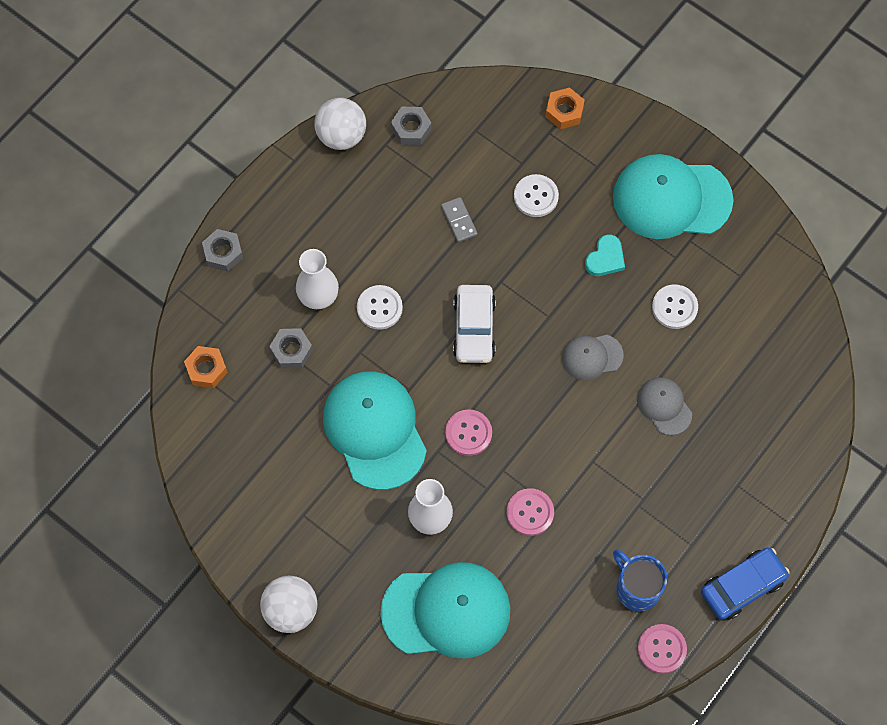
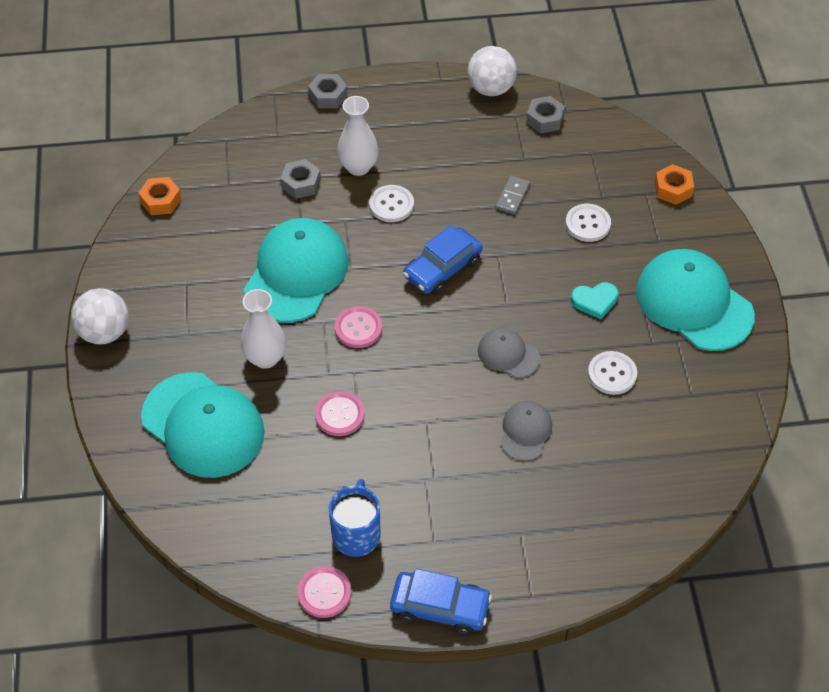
camera: 45 degrees right, 15 degrees down
orange nut [184,346,228,388] -> orange nut moved to [138,177,181,215]
white car [453,285,496,363] -> blue car [403,225,482,295]

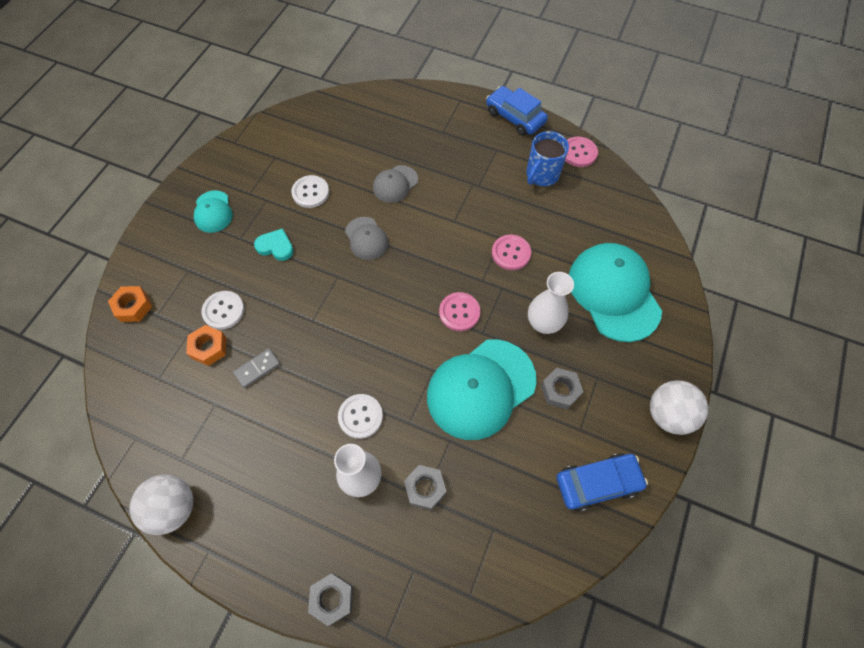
camera: 150 degrees left, 10 degrees up
orange nut [138,177,181,215] -> orange nut moved to [186,325,226,366]
blue car [403,225,482,295] -> blue car moved to [557,453,648,512]
grey nut [526,96,565,133] -> grey nut moved to [541,368,584,410]
turquoise cap [636,249,755,351] -> turquoise cap [194,190,233,233], size x0.50

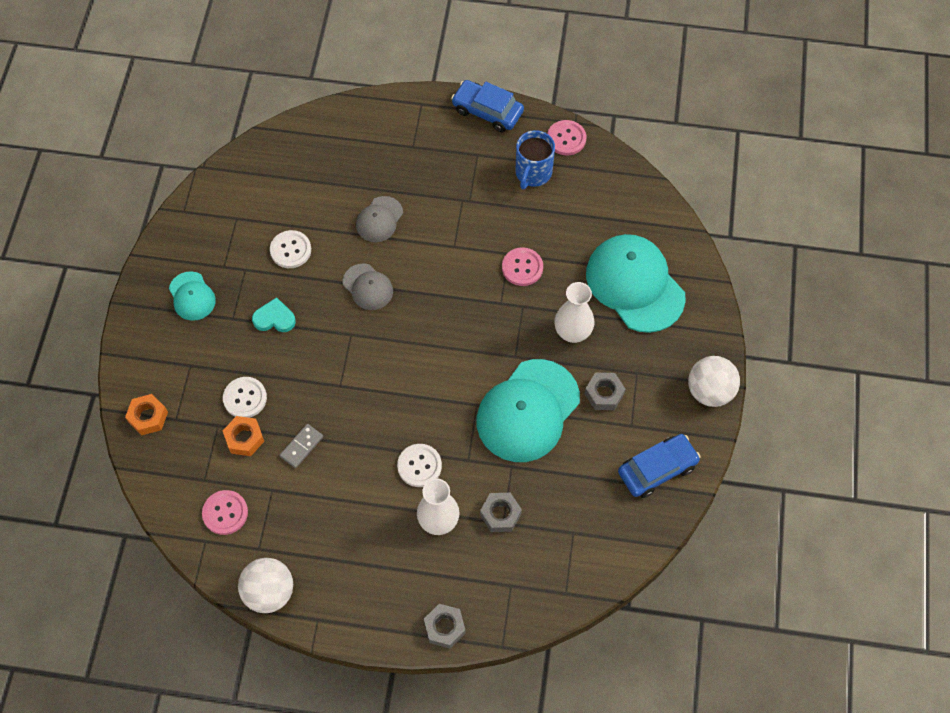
camera: 15 degrees left, 0 degrees up
pink button [439,292,480,331] -> pink button moved to [202,490,248,535]

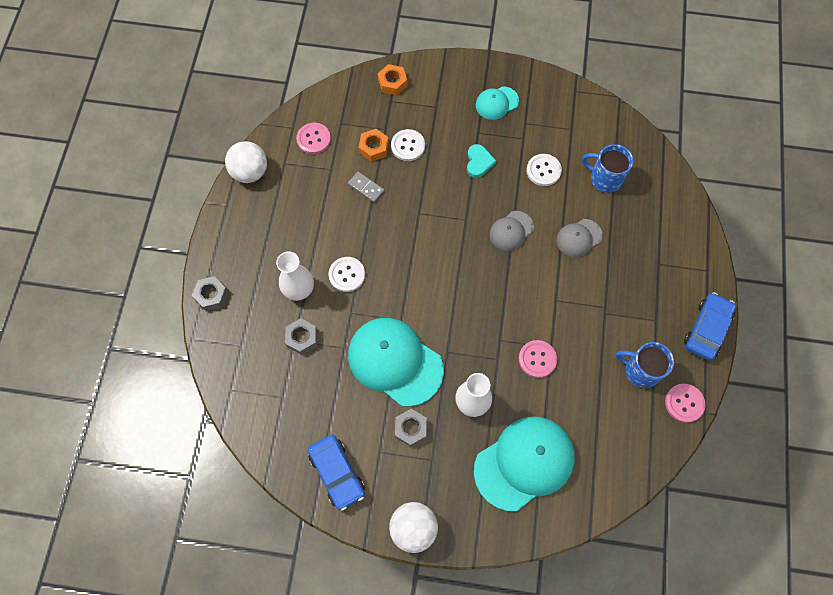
camera: 90 degrees right, 5 degrees up
grey cap [356,196,403,242] -> grey cap turned 60 degrees counterclockwise [556,219,603,258]
none -> blue mug [582,144,633,193]

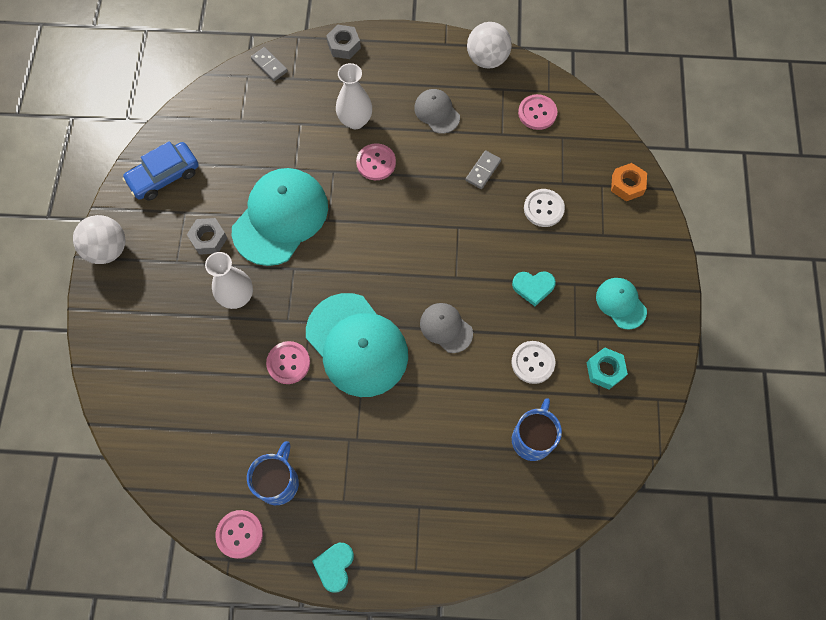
camera: 85 degrees right, 0 degrees up
grey nut [285,318,317,355] -> none
white button [328,257,365,292] -> pink button [356,143,396,180]
orange nut [359,129,389,162] -> none
turquoise cap [474,416,575,511] -> turquoise cap moved to [306,293,408,397]
grey cap [556,219,603,258] -> grey cap moved to [414,89,460,134]
blue car [684,292,736,361] -> turquoise heart [312,543,354,593]
none -> grey domino [251,47,288,81]
none -> turquoise nut [587,347,628,389]

